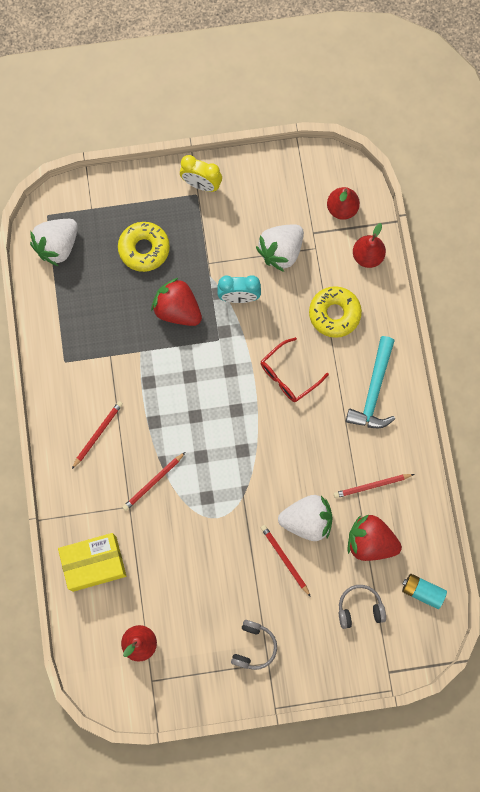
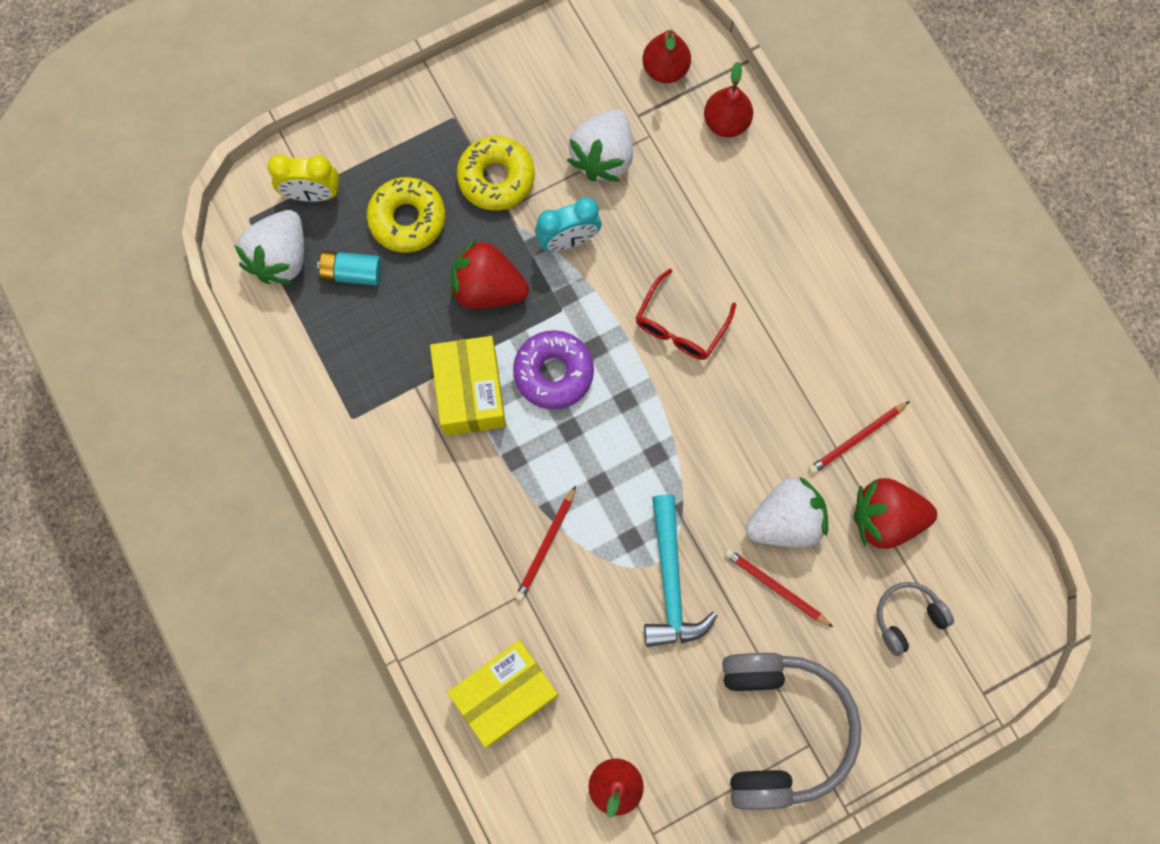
camera: 20 degrees left, 0 degrees up
red pencil [72,401,123,469] -> none
yellow clock [180,155,222,192] -> yellow clock moved to [268,154,339,202]
grey headphones [231,620,277,670] -> grey headphones [722,653,861,810], size x2.11
yellow donut [309,286,362,338] -> yellow donut moved to [457,136,535,211]
turquoise hammer [346,336,395,428] -> turquoise hammer moved to [644,495,718,647]
turquoise battery [402,574,447,609] -> turquoise battery moved to [317,251,382,285]
none -> yellow box [430,336,506,436]
none -> purple donut [513,330,594,409]

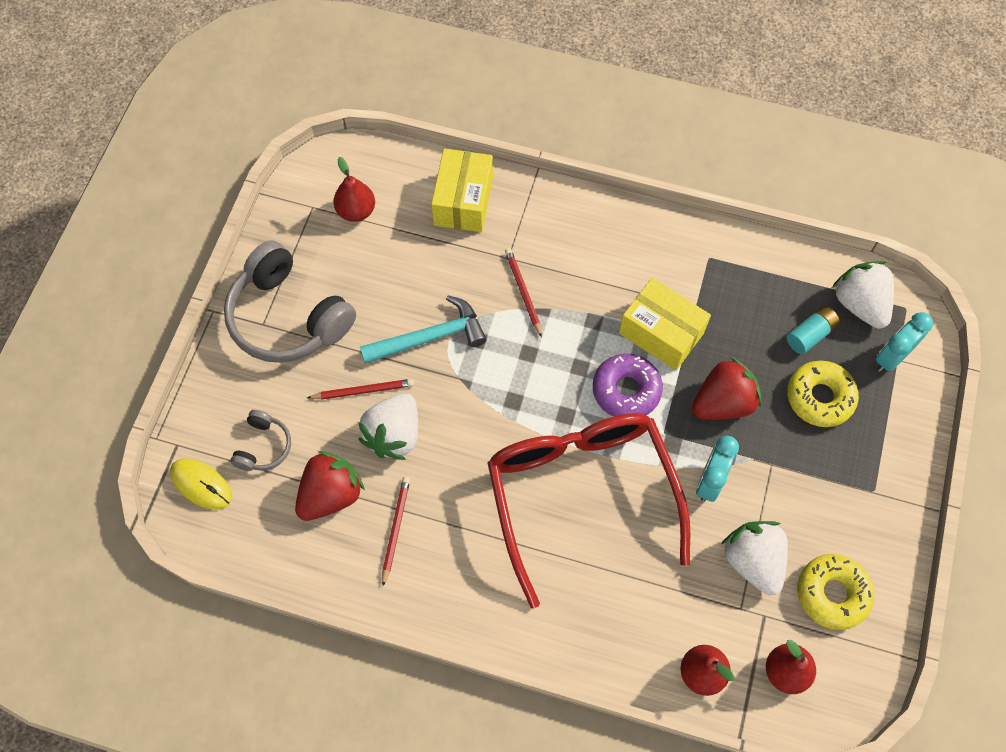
camera: 135 degrees right, 10 degrees down
yellow clock [268,154,339,202] -> turquoise clock [876,312,933,372]
yellow donut [457,136,535,211] -> yellow donut moved to [797,554,874,630]
red glasses [636,269,736,360] -> red glasses [487,413,690,608], size x2.30
turquoise hammer [644,495,718,647] -> turquoise hammer turned 120 degrees clockwise [360,295,487,364]
none -> yellow mouse [170,459,232,509]

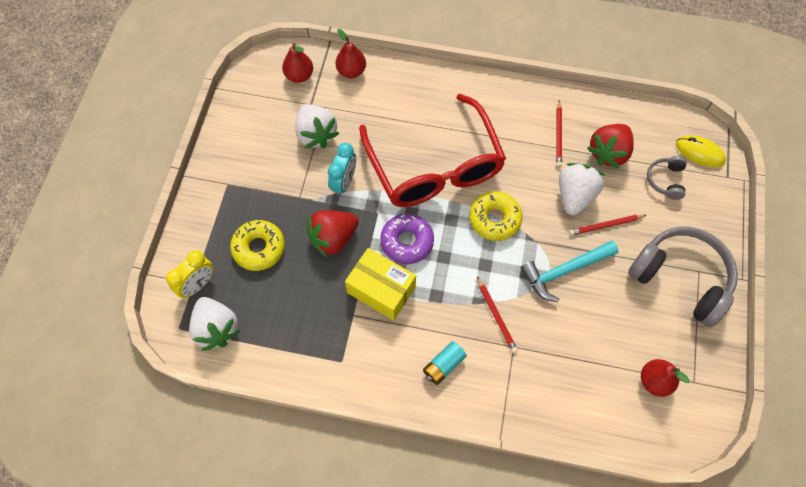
camera: 175 degrees right, 0 degrees up
yellow box [431,148,493,232] -> none
turquoise battery [787,306,840,354] -> turquoise battery moved to [423,341,467,385]
yellow donut [797,554,874,630] -> yellow donut moved to [469,191,523,241]
turquoise clock [876,312,933,372] -> yellow clock [166,250,214,298]

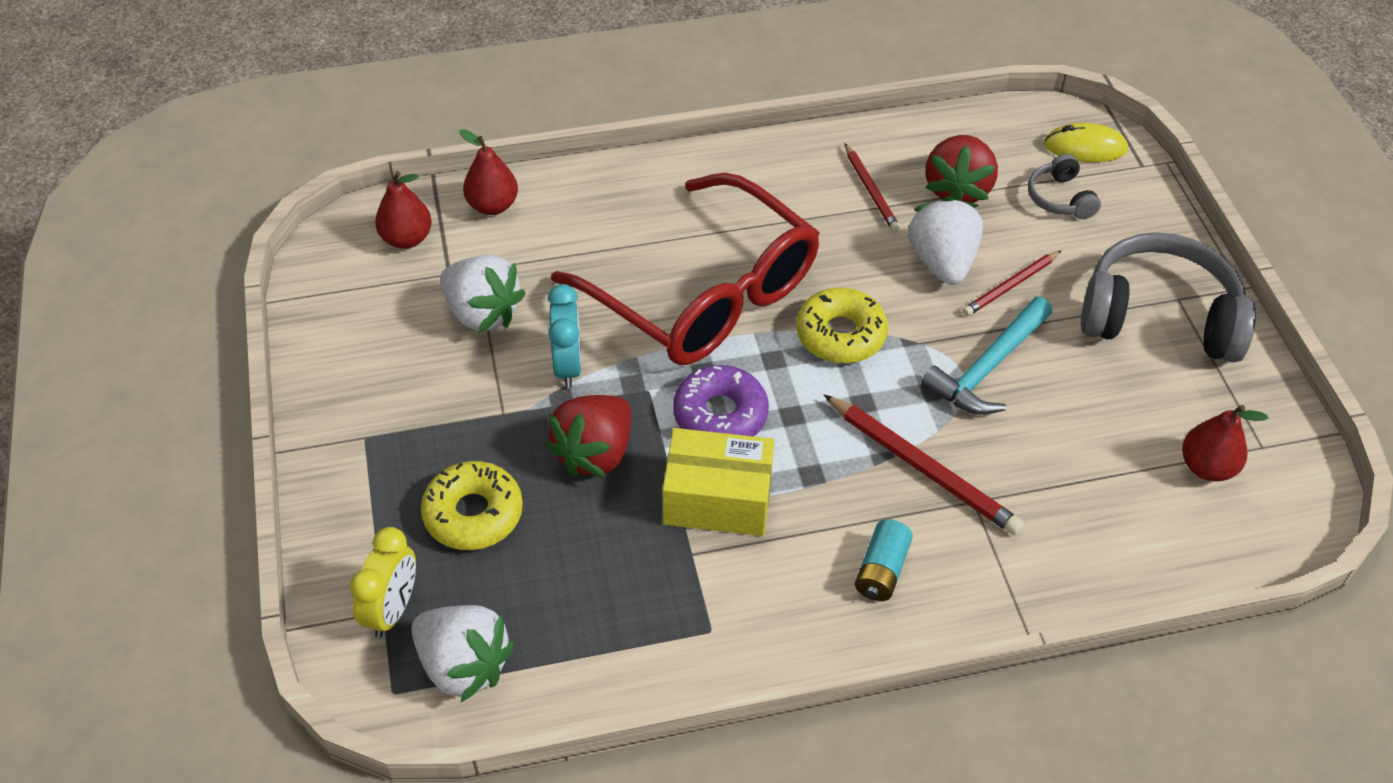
camera: 25 degrees left, 15 degrees down
red pencil [477,277,518,353] -> red pencil [824,395,1024,535], size x1.61

